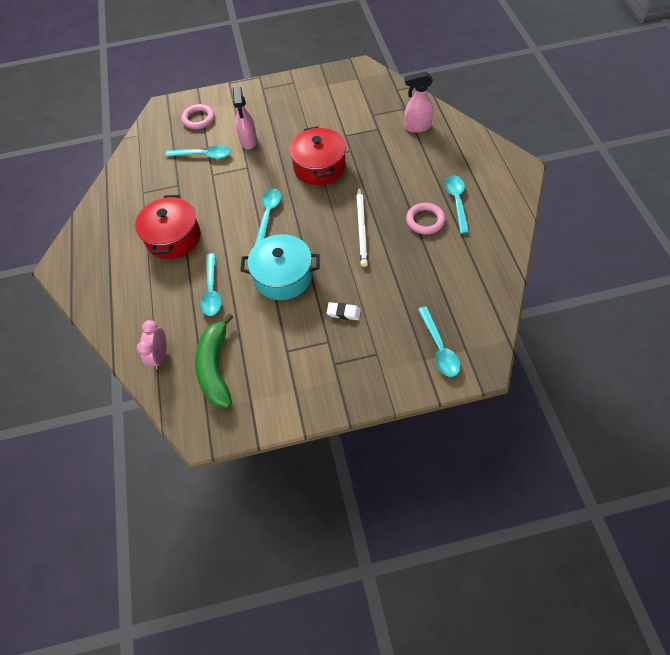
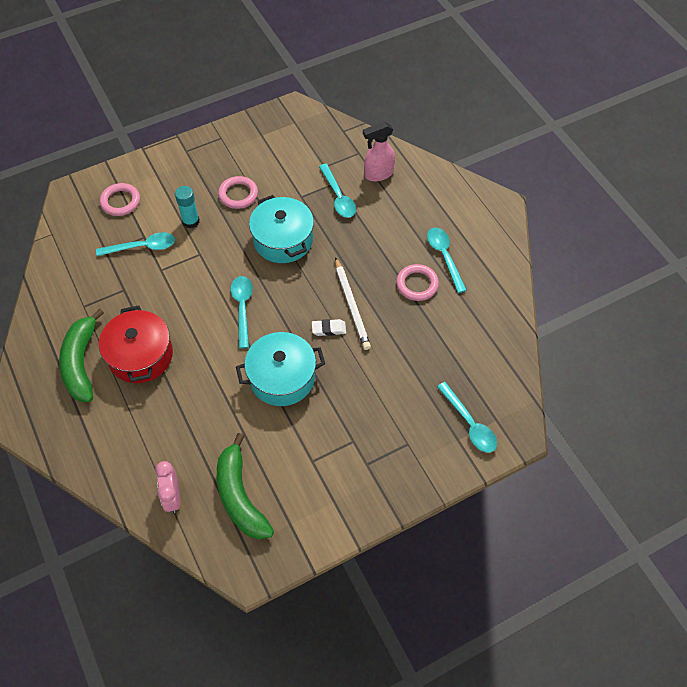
camera: 20 degrees left, 0 degrees up
turquoise spoon [200,253,222,316] -> turquoise spoon moved to [319,164,356,218]
pink spray bottle [233,87,257,150] -> turquoise glue stick [175,186,200,228]
red pot [289,126,346,185] -> turquoise pot [249,195,314,263]
white eraser [326,302,361,320] -> white eraser moved to [312,319,346,336]
none -> green banana [59,308,104,402]
none -> pink ring [218,176,258,209]

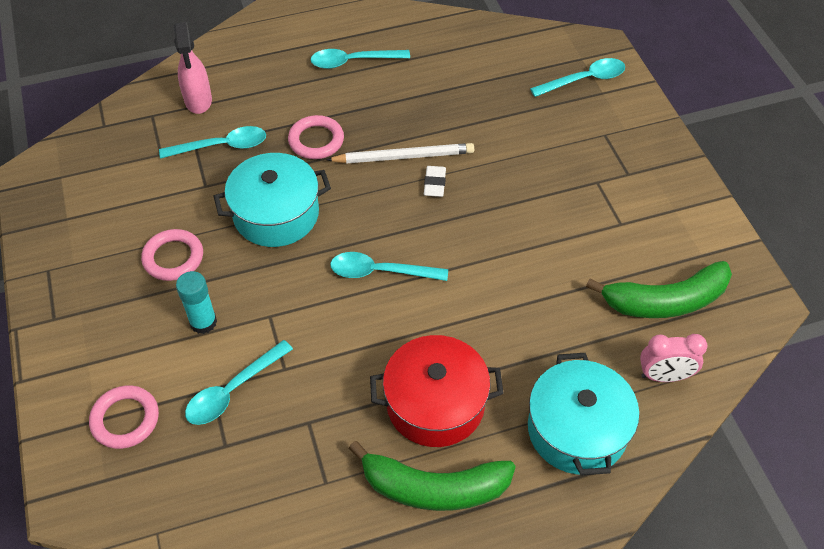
camera: 80 degrees left, 5 degrees down
turquoise spoon [96,232,175,256] -> turquoise spoon turned 135 degrees counterclockwise [185,340,293,425]
turquoise pot [236,332,325,406] -> turquoise pot moved to [528,353,639,476]
pink ring [396,264,439,301] -> pink ring moved to [288,115,344,159]

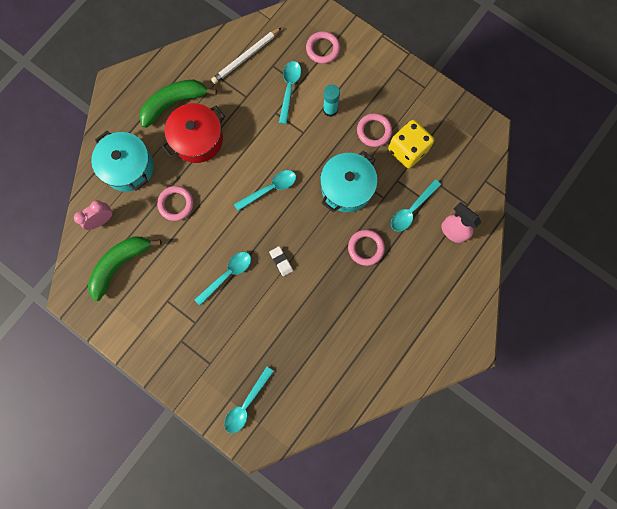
camera: 145 degrees right, 25 degrees up
turquoise spoon [310,49,410,69] -> turquoise spoon moved to [194,252,251,305]
white pencil [326,143,474,164] -> white pencil moved to [211,27,282,84]
none -> pink ring [157,186,194,221]
none -> yellow dice [388,120,434,168]

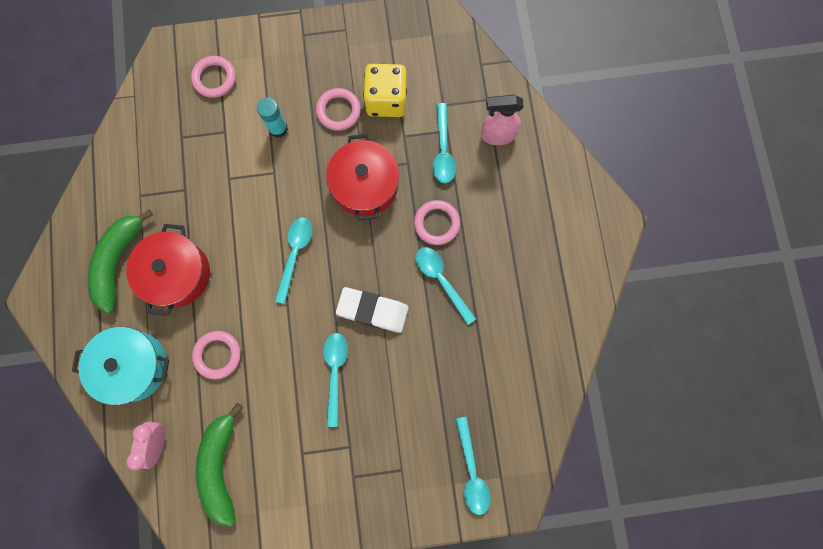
camera: 45 degrees left, 0 degrees up
white pencil [211,27,282,84] -> none
white eraser [269,246,293,276] -> white eraser [336,287,408,333], size x1.85
turquoise spoon [279,61,301,124] -> turquoise spoon moved to [416,247,476,325]
turquoise pot [320,151,378,212] -> red pot [326,134,399,221]

